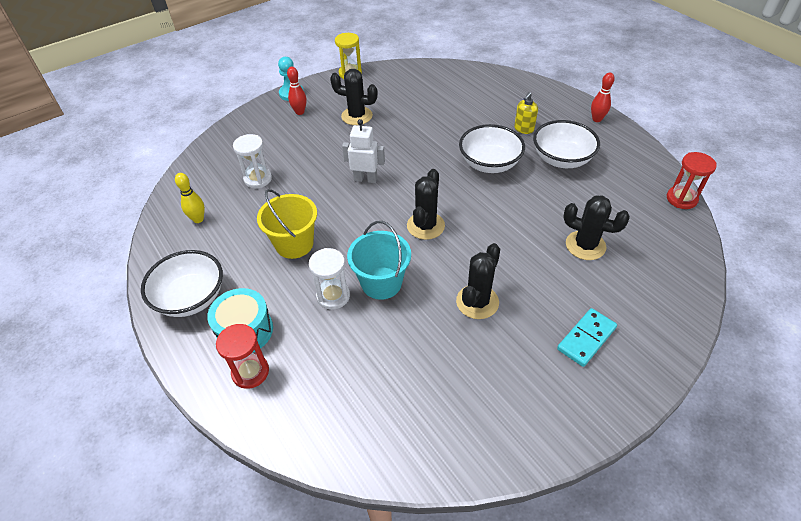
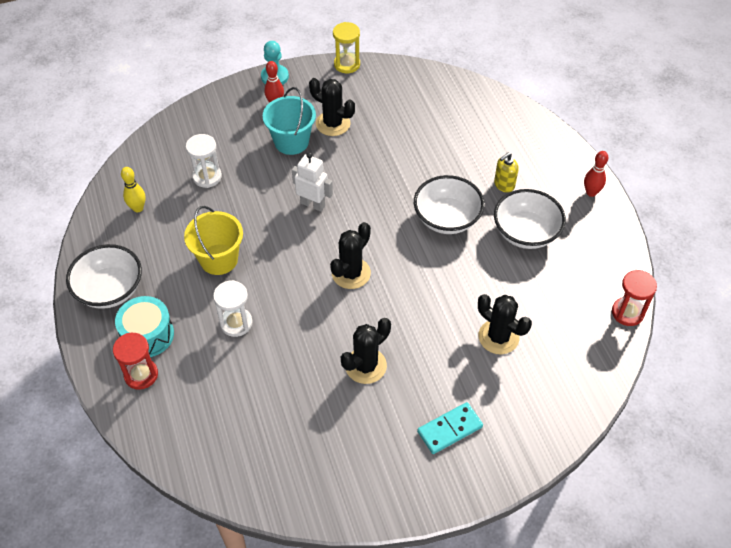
camera: 15 degrees right, 5 degrees up
turquoise bucket [347,221,411,300] -> turquoise bucket moved to [263,87,316,155]

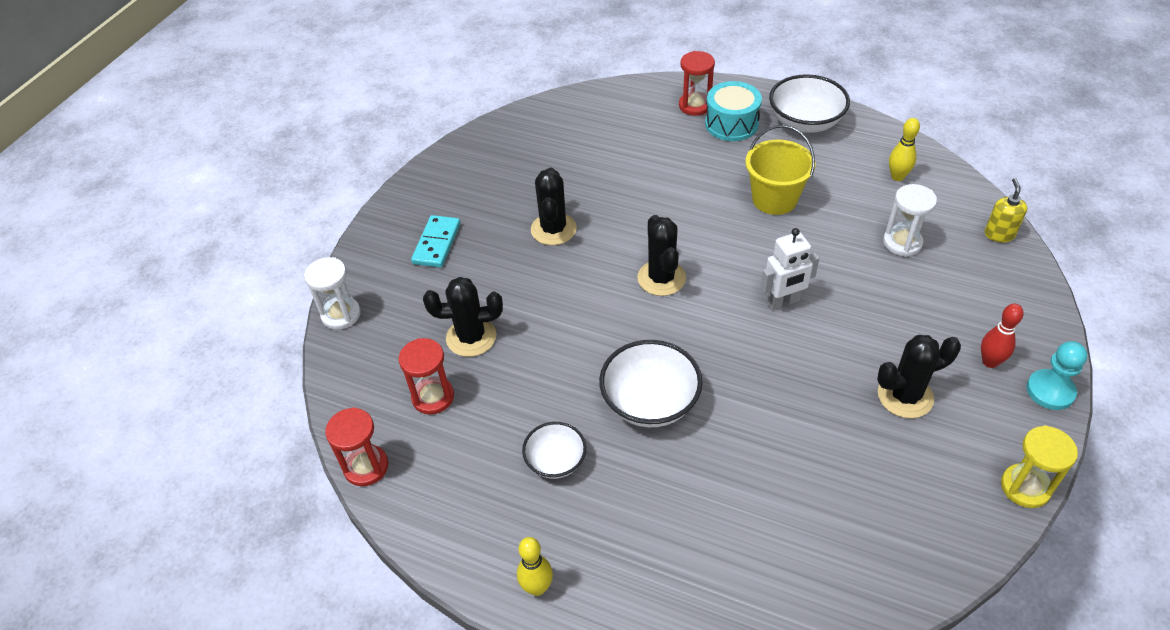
camera: 135 degrees right, 5 degrees down
white hourglass [213,280,252,337] -> white hourglass moved to [304,257,361,330]
turquoise bucket [263,87,316,155] -> none
yellow soap dispenser [494,152,519,192] -> yellow soap dispenser moved to [984,178,1027,243]
white bowl [494,189,566,249] -> white bowl [522,422,586,479], size x0.61
red bowling pin [584,151,608,197] -> yellow bowling pin [517,537,553,596]
none -> red hourglass [399,338,454,414]

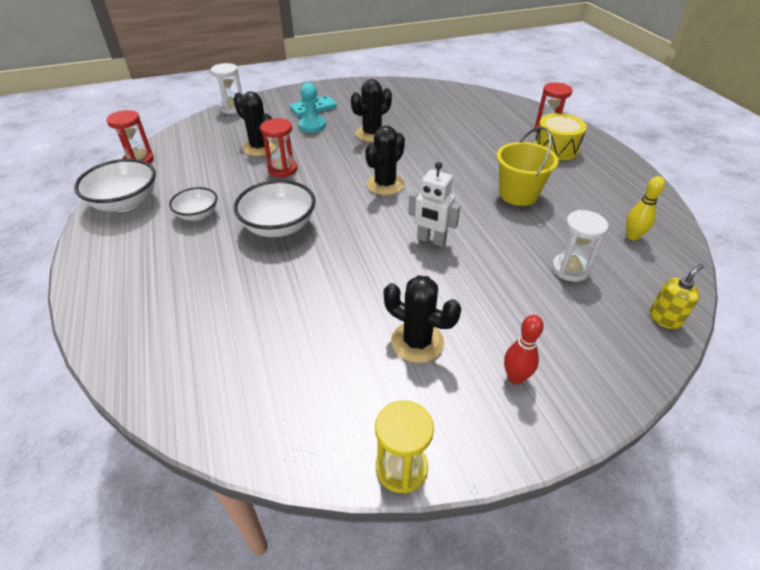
camera: 45 degrees right, 5 degrees down
red hourglass [399,338,454,414] -> red hourglass moved to [260,118,298,177]
yellow bowling pin [517,537,553,596] -> none
turquoise drum [705,81,762,141] -> yellow drum [535,113,587,161]
white bowl [769,74,850,133] -> white bowl moved to [74,159,156,212]
turquoise pawn [1027,341,1087,410] -> turquoise pawn moved to [299,83,326,132]

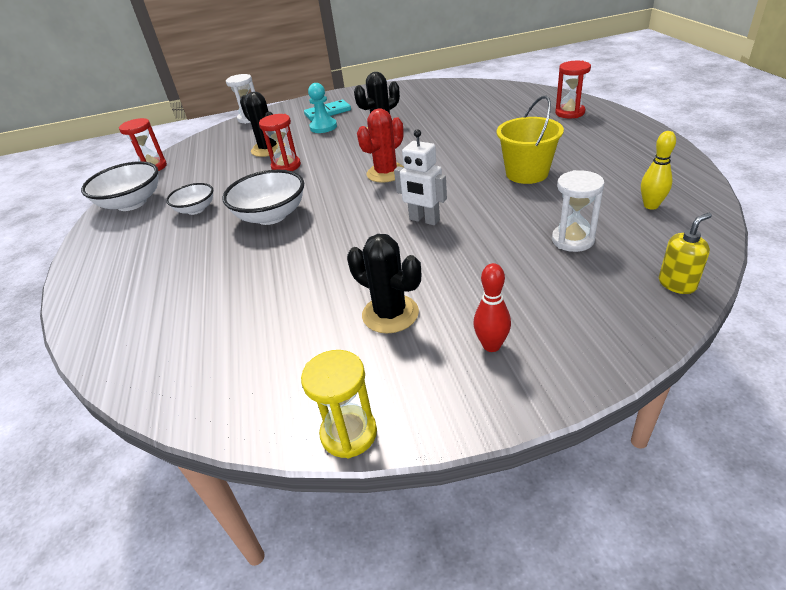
camera: 10 degrees right, 5 degrees down
black cactus [365,125,405,195] -> red cactus [357,108,404,183]
yellow drum [535,113,587,161] -> none

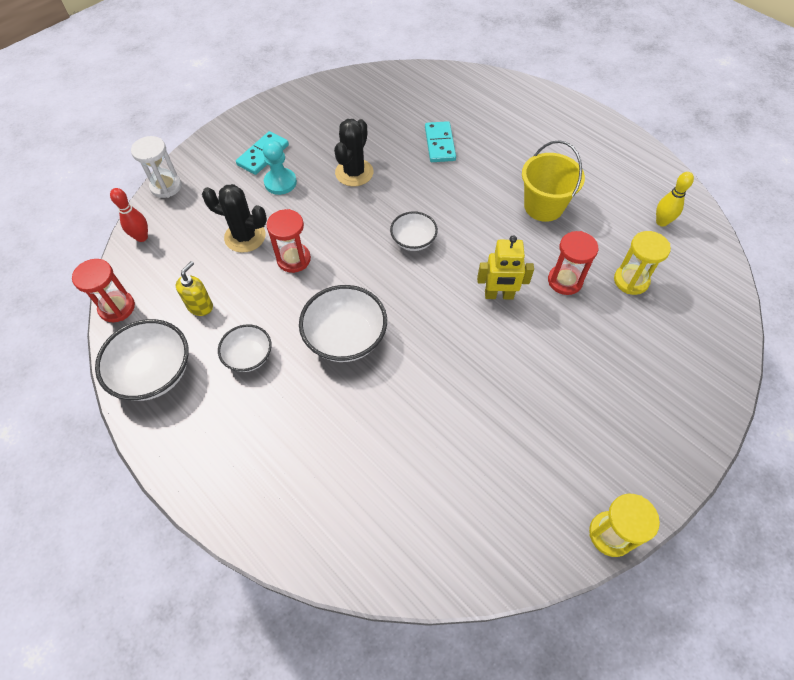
camera: 35 degrees left, 20 degrees up
black cactus [347,234,421,333] -> none
red cactus [357,108,404,183] -> white bowl [390,211,438,251]
white robot [394,129,447,225] -> yellow robot [477,235,534,300]
red bowling pin [474,263,511,352] -> red bowling pin moved to [110,188,148,242]
white hourglass [552,170,604,252] -> yellow hourglass [614,231,671,295]
red hourglass [555,61,591,118] -> red hourglass moved to [548,231,599,295]
yellow soap dispenser [659,213,712,294] -> yellow soap dispenser moved to [176,261,213,316]
none -> turquoise domino [425,121,456,162]

